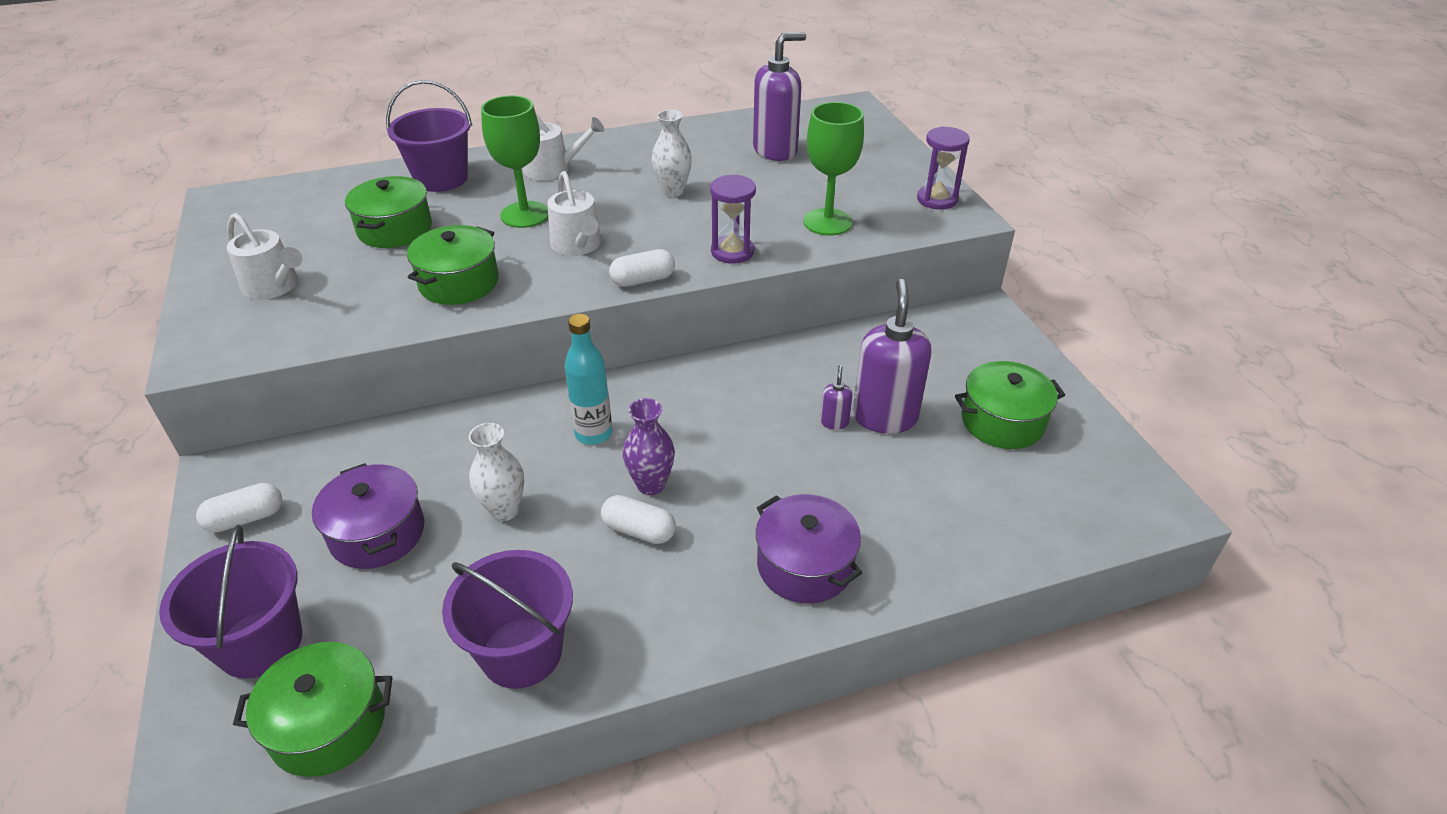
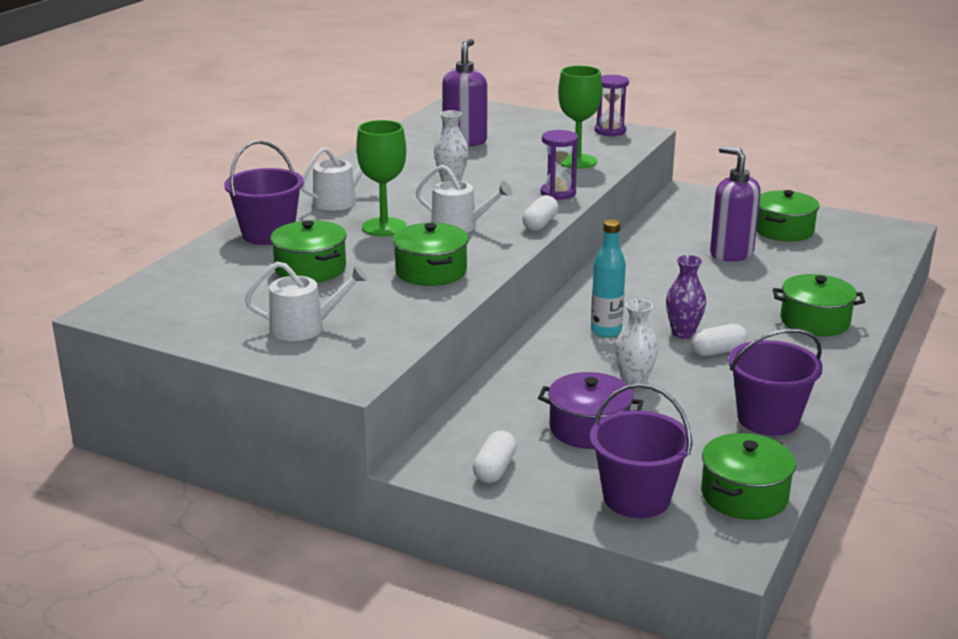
camera: 45 degrees left, 15 degrees down
purple pot [756,494,862,604] -> green pot [773,274,865,336]
purple soap dispenser [820,365,853,430] -> none

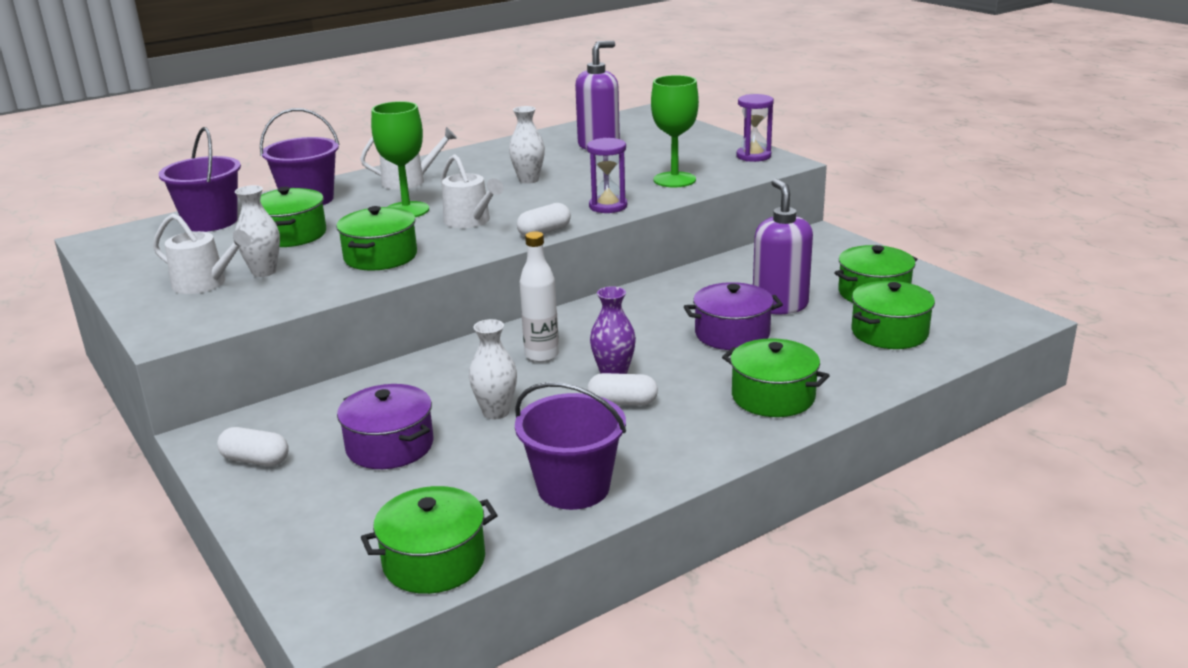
camera: 30 degrees right, 0 degrees up
white capsule [473,431,517,483] -> white capsule turned 60 degrees clockwise [217,427,289,466]
purple bucket [590,383,693,518] -> purple bucket moved to [158,127,241,232]
turquoise bottle [591,219,626,338] -> white bottle [520,231,559,362]
none -> white vase [235,185,280,277]
none -> purple pot [684,282,783,350]
none -> green pot [852,281,935,349]

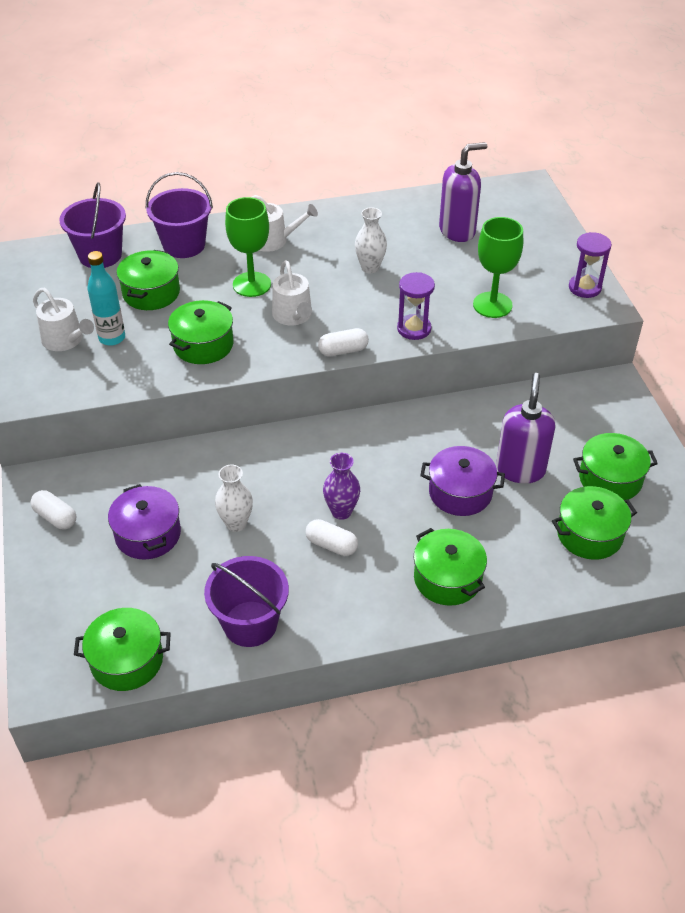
camera: 20 degrees right, 20 degrees up
white vase [235,185,280,277] -> turquoise bottle [87,251,125,346]
white bottle [520,231,559,362] -> none

